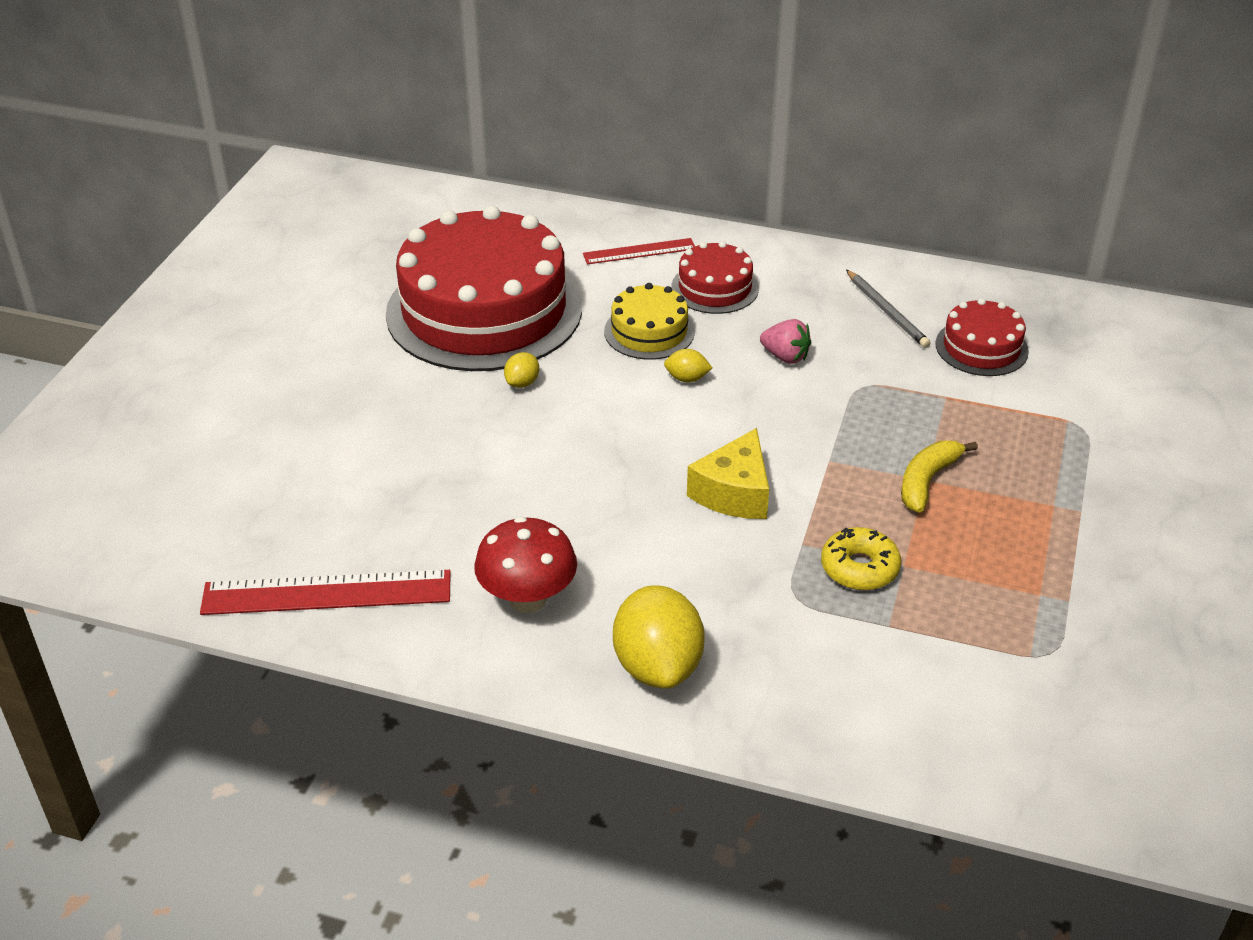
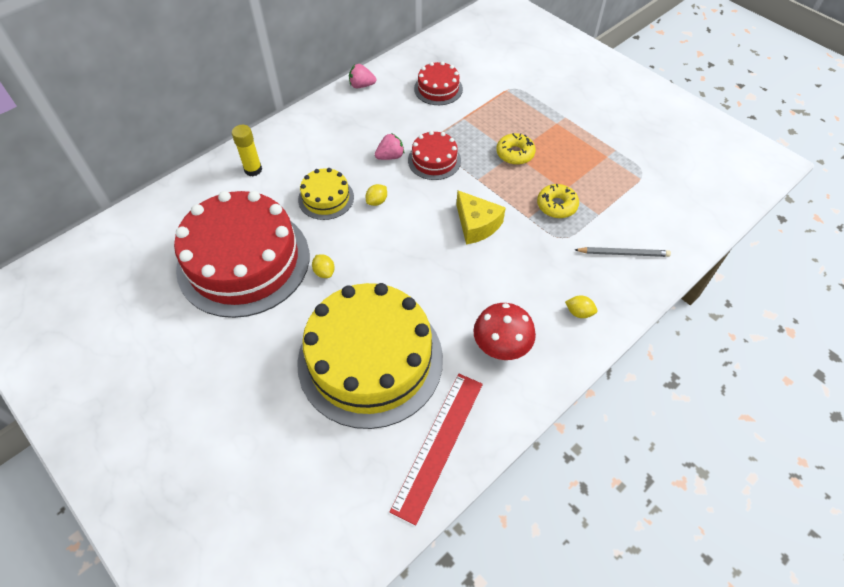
camera: 60 degrees left, 15 degrees up
red ruler [583,238,695,264] -> yellow glue stick [232,125,262,176]
yellow lemon [613,585,705,689] -> yellow lemon [565,296,598,318], size x0.45
red cake [672,241,759,314] -> red cake moved to [408,131,461,180]
grey pencil [846,270,930,348] -> grey pencil moved to [575,247,671,257]
yellow banana [901,441,978,513] -> yellow donut [496,133,536,165]
none -> yellow cake [297,283,443,429]
none -> pink strawberry [349,64,376,88]

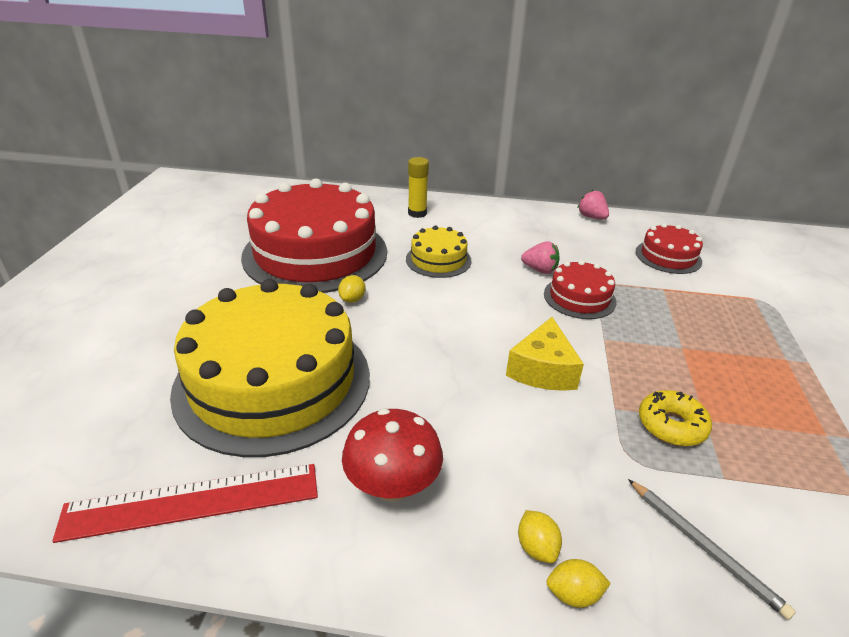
camera: 50 degrees right, 20 degrees down
yellow lemon [366,184,387,206] -> yellow lemon moved to [546,559,611,608]
yellow donut [496,133,536,165] -> none

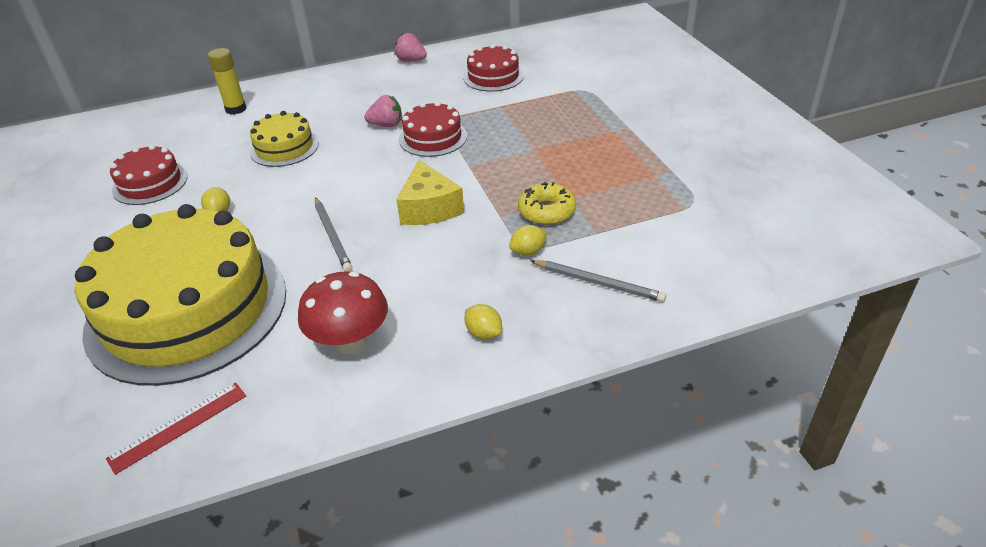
camera: 25 degrees left, 5 degrees up
red ruler [52,464,318,543] -> red ruler [106,382,246,475], size x0.59
red cake [241,179,387,293] -> red cake [110,145,188,205], size x0.46
yellow lemon [546,559,611,608] -> yellow lemon moved to [509,225,547,256]
none -> grey pencil [315,197,352,272]

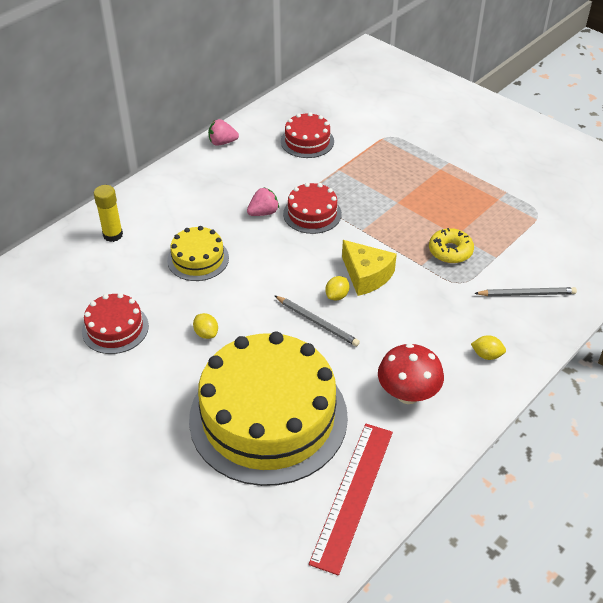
camera: 30 degrees left, 5 degrees up
red ruler [106,382,246,475] -> red ruler [309,424,393,576], size x1.69
yellow lemon [509,225,547,256] -> yellow lemon moved to [325,276,349,301]

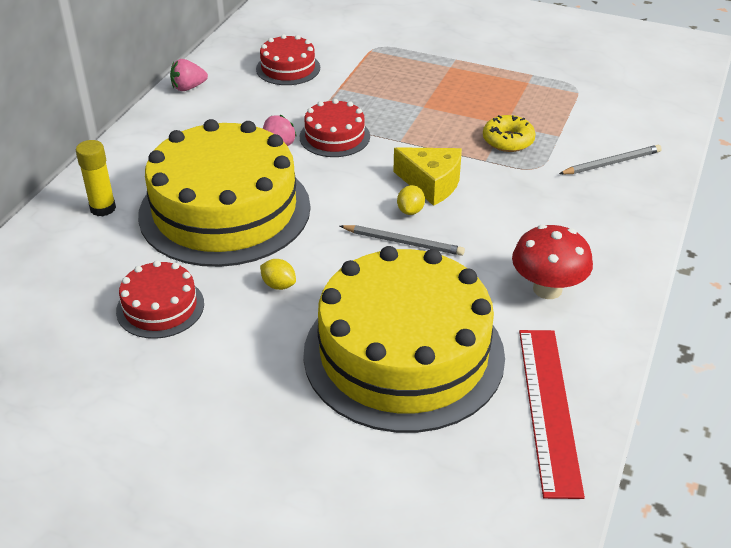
camera: 20 degrees left, 5 degrees down
yellow cake [167,226,229,281] -> yellow cake [138,119,310,267], size x2.19
yellow lemon [471,335,506,360] -> none

